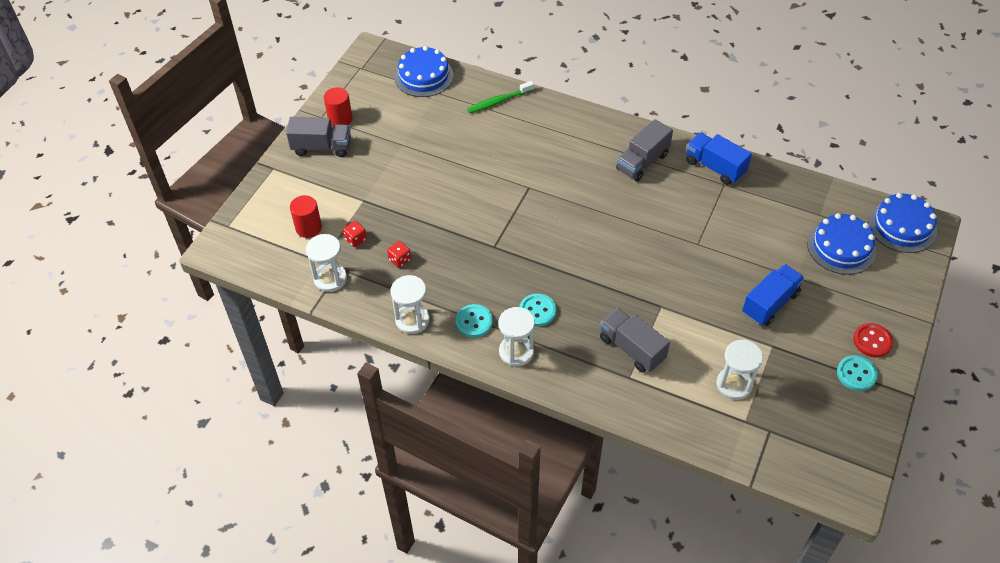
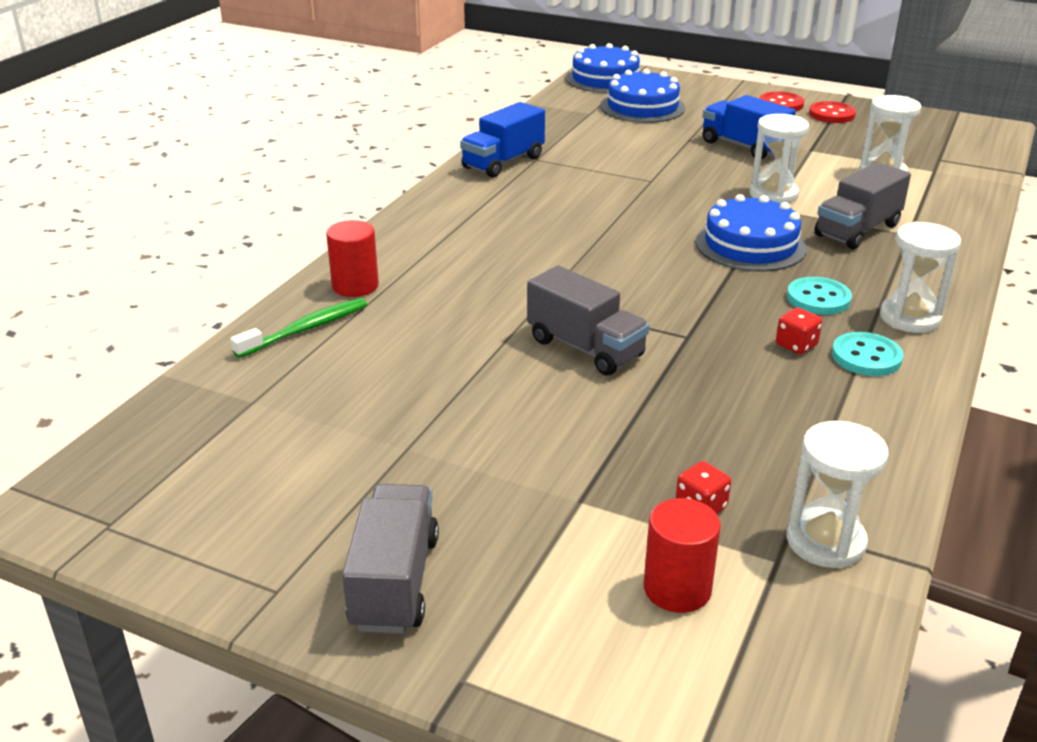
camera: 90 degrees left, 20 degrees down
red cylinder [324,87,353,126] -> red cylinder moved to [326,220,379,297]
red dice [387,241,411,268] -> red dice moved to [776,307,822,354]
white hourglass [391,275,430,334] -> white hourglass moved to [749,114,809,203]
blue cake [394,46,454,97] -> blue cake moved to [696,194,807,272]
green toothbrush [467,81,534,113] -> green toothbrush turned 105 degrees counterclockwise [231,298,367,358]
grey truck [616,119,673,182] -> grey truck moved to [527,265,649,376]
turquoise button [837,355,878,391] -> red button [809,101,856,123]

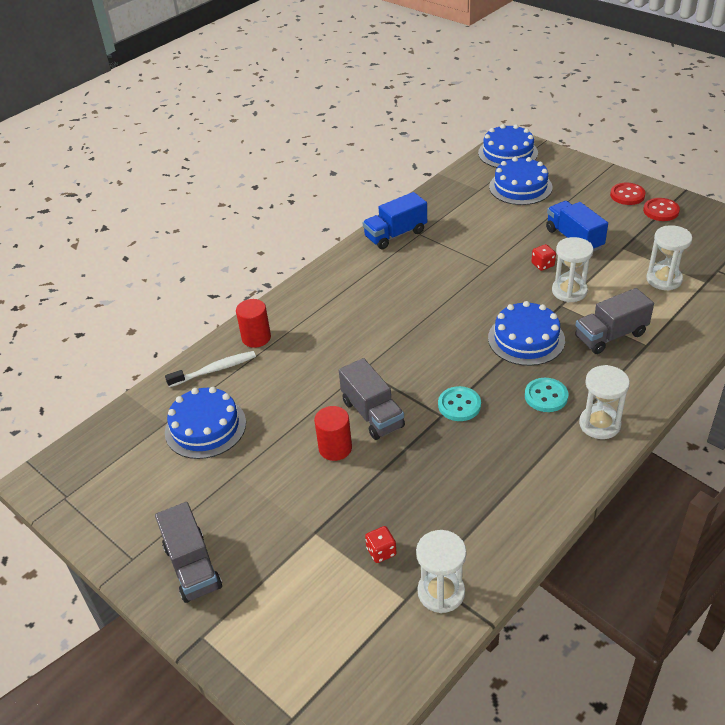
camera: 20 degrees right, 10 degrees up
green toothbrush [231,298,367,358] -> white toothbrush [165,351,256,387]
grey truck [342,484,439,634] -> grey truck turned 135 degrees clockwise [155,502,222,603]
red cylinder [643,498,721,613] -> red cylinder moved to [314,406,352,461]
red dice [776,307,822,354] -> red dice moved to [531,244,556,271]
turquoise button [832,332,903,376] -> turquoise button moved to [438,386,481,421]
none -> blue cake [165,387,246,459]

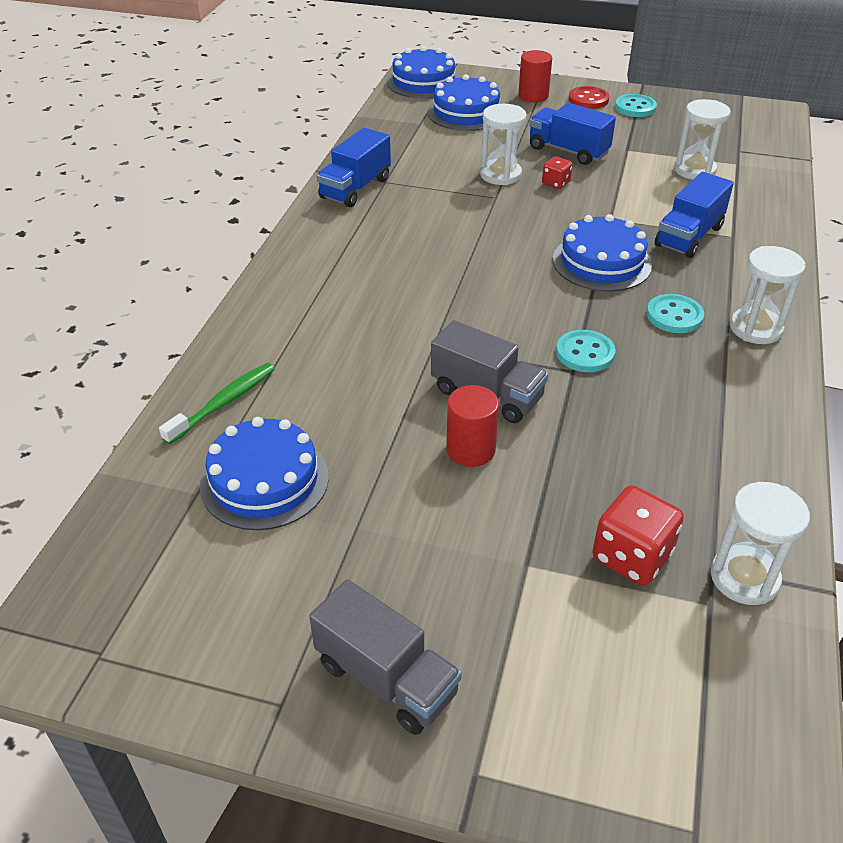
camera: 30 degrees left, 0 degrees up
white toothbrush [165,351,256,387] -> green toothbrush [159,363,275,445]
red cylinder [236,299,271,348] -> red cylinder moved to [518,50,552,102]
red dice [365,526,396,563] -> red dice [592,485,684,586], size x1.80
white hourglass [552,237,593,302] -> white hourglass moved to [480,104,527,185]
grey truck [575,288,654,354] -> blue truck [655,172,734,258]
red button [643,198,680,221] -> turquoise button [615,94,657,117]

